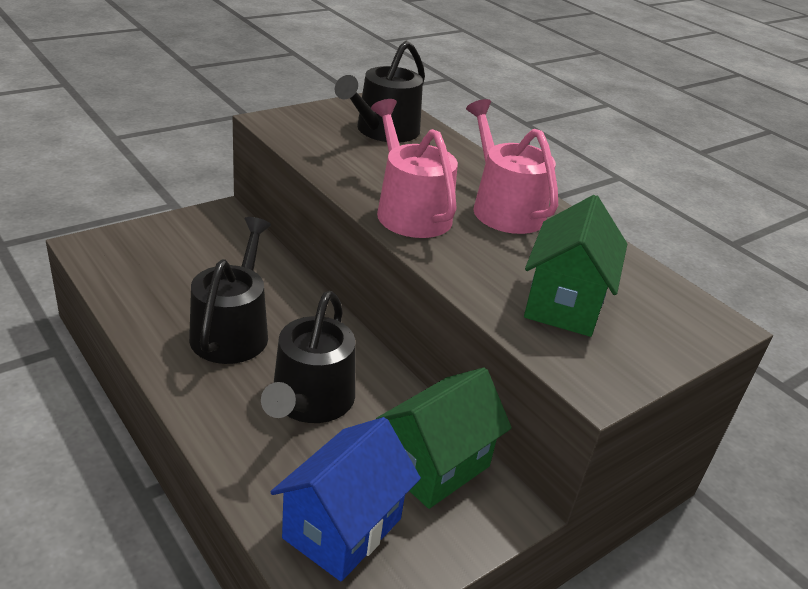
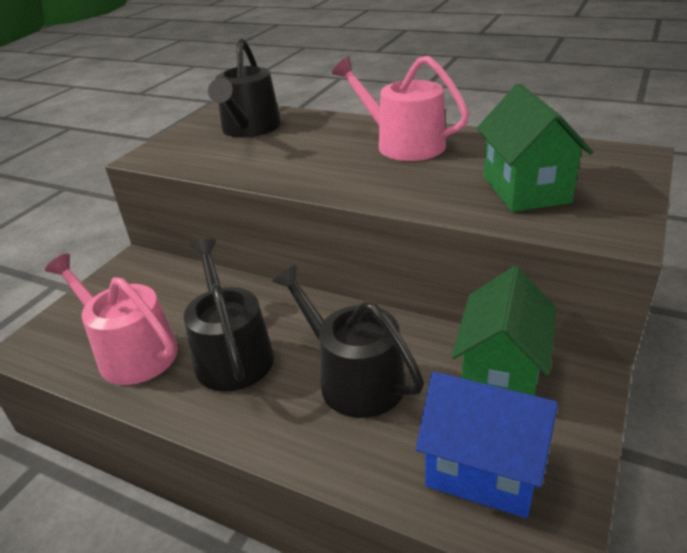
camera: 20 degrees left, 0 degrees up
black watering can [261,291,355,423] -> black watering can turned 150 degrees clockwise [272,265,424,418]
blue house [271,417,421,581] -> blue house turned 75 degrees counterclockwise [416,371,558,518]
pink watering can [371,99,458,238] -> pink watering can moved to [45,253,178,385]

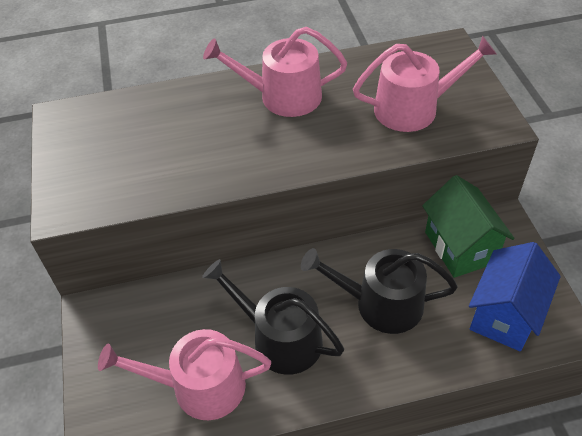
camera: 40 degrees left, 15 degrees up
black watering can [208,38,281,138] -> none
blue house [416,371,558,518] -> blue house turned 45 degrees counterclockwise [469,242,561,352]
green house [477,84,593,212] -> pink watering can [353,36,496,132]

